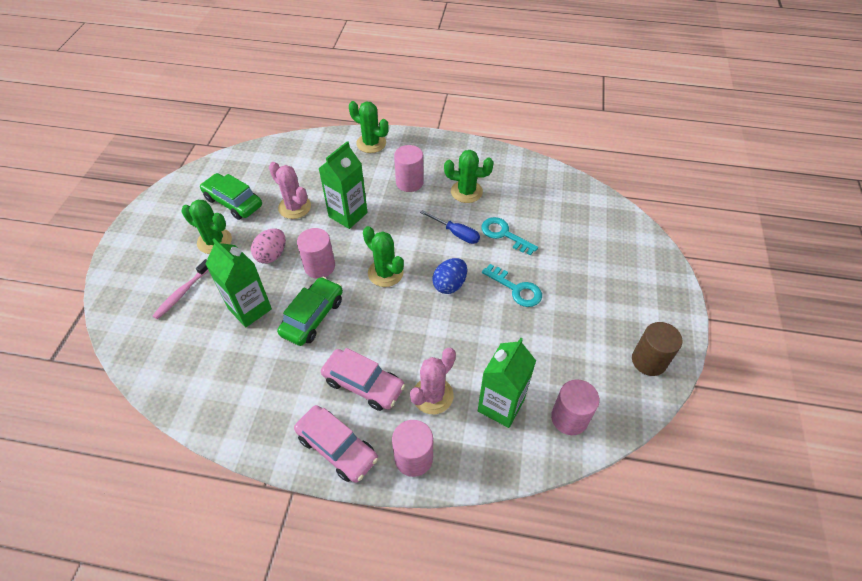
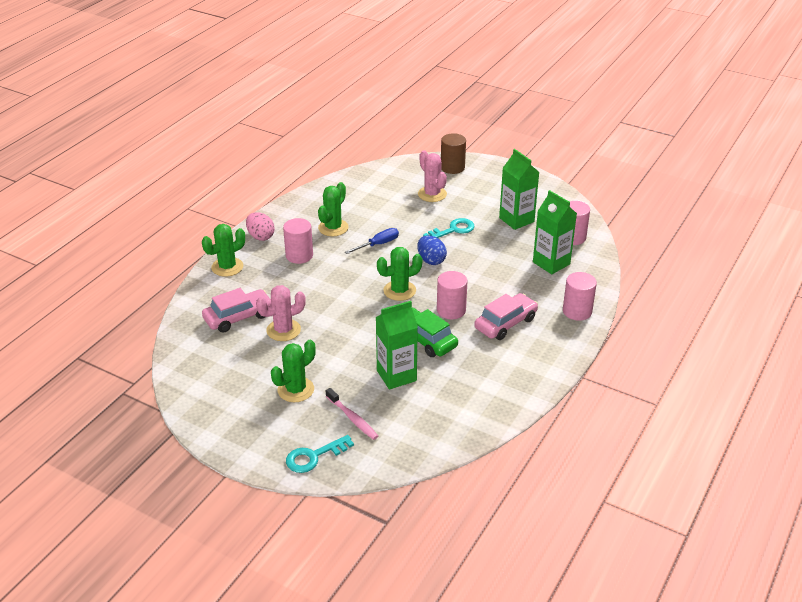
camera: 70 degrees left, 15 degrees down
green car [200,173,262,220] -> none
pink egg [251,228,286,264] -> pink egg moved to [246,212,275,241]
pink car [294,405,378,483] -> pink car moved to [202,288,271,332]
pink cylinder [297,228,335,279] -> pink cylinder moved to [437,271,467,319]
green carton [318,141,368,229] -> green carton moved to [499,149,540,230]
pink cactus [410,348,456,414] -> pink cactus moved to [418,150,447,202]
turquoise key [481,217,538,256] -> turquoise key moved to [286,435,354,473]
brown cylinder [632,322,683,376] -> brown cylinder moved to [441,133,466,174]

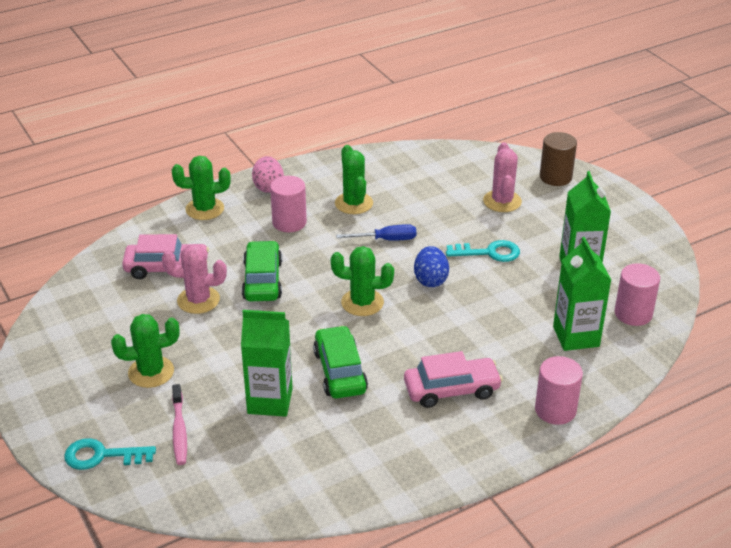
camera: 30 degrees right, 0 degrees up
green cactus [318,182,349,236] -> green cactus turned 75 degrees counterclockwise [335,145,373,214]
pink cylinder [437,271,467,319] -> none
none -> green car [242,240,282,302]

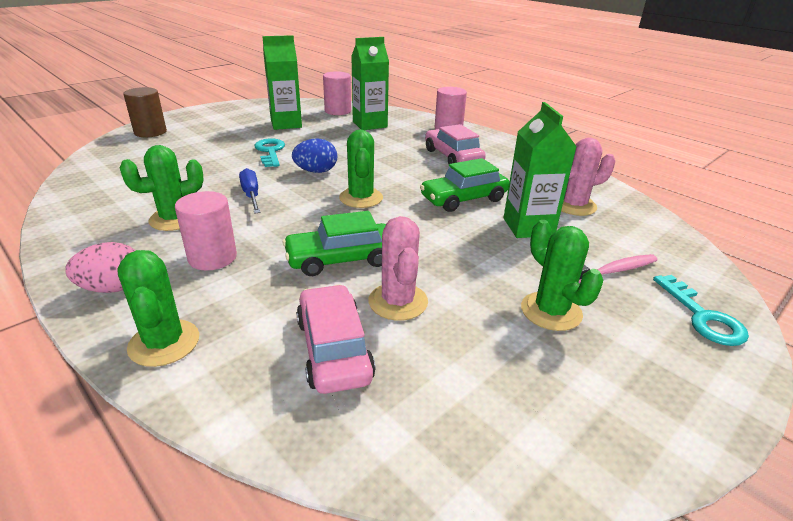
camera: 105 degrees left, 5 degrees down
pink cactus [483,142,522,212] -> pink cactus moved to [561,138,615,216]

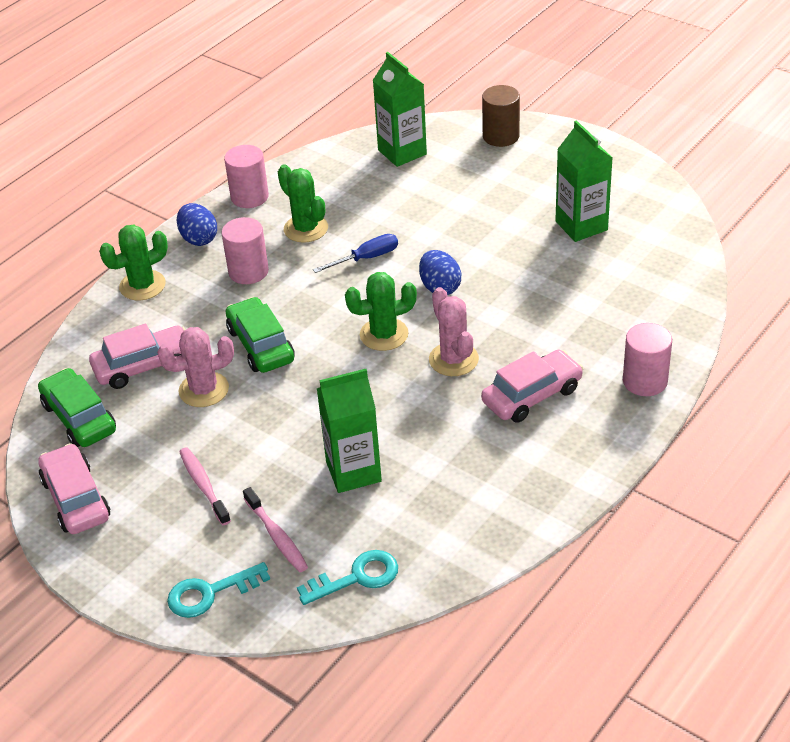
camera: 85 degrees right, 10 degrees up
pink egg [65,242,136,293] -> blue egg [177,203,217,246]
turquoise key [254,138,285,167] -> turquoise key moved to [297,550,398,605]
pink cylinder [323,71,351,115] -> pink cylinder moved to [224,145,269,208]
green carton [351,37,389,130] -> green carton moved to [373,52,427,167]
green car [420,158,509,212] -> green car moved to [38,368,116,447]
green cactus [521,220,603,331] -> pink toothbrush [179,447,231,525]
pink cactus [561,138,615,216] -> pink cactus moved to [429,287,479,376]
none -> pink car [38,443,110,534]

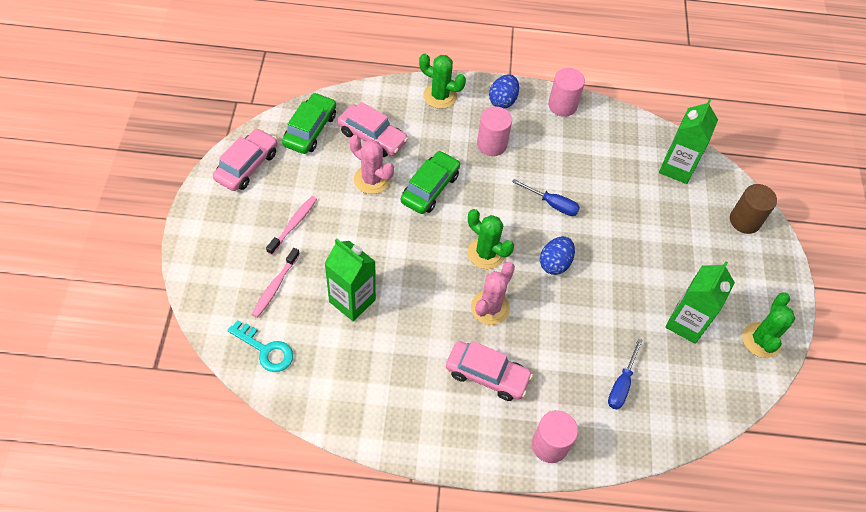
camera: 50 degrees right, 15 degrees up
turquoise key [167,562,270,618] -> none
green cactus [278,164,328,243] -> green cactus moved to [742,292,795,358]
none -> blue screwdriver [608,338,643,409]

